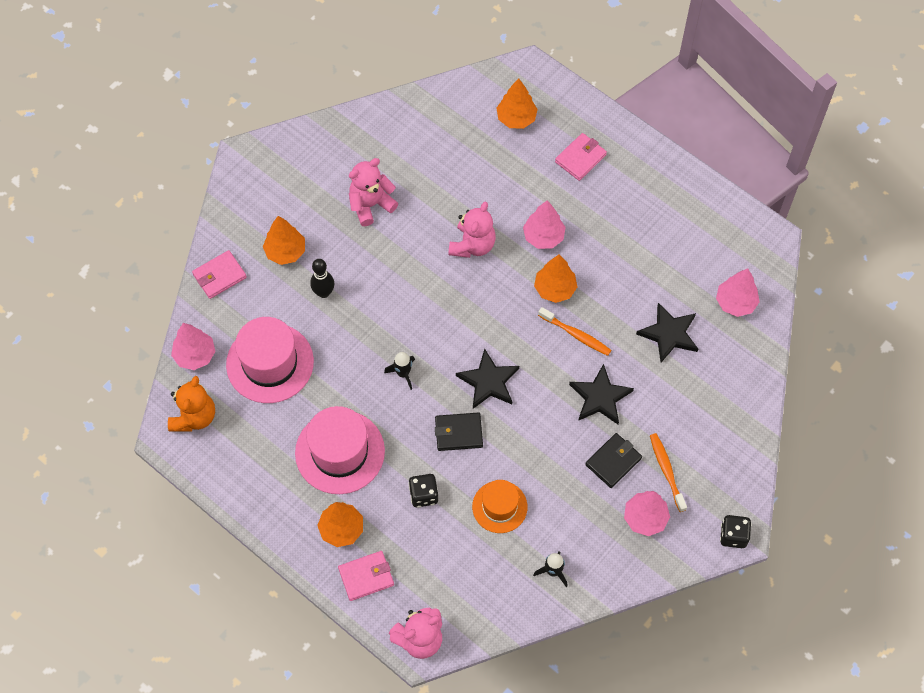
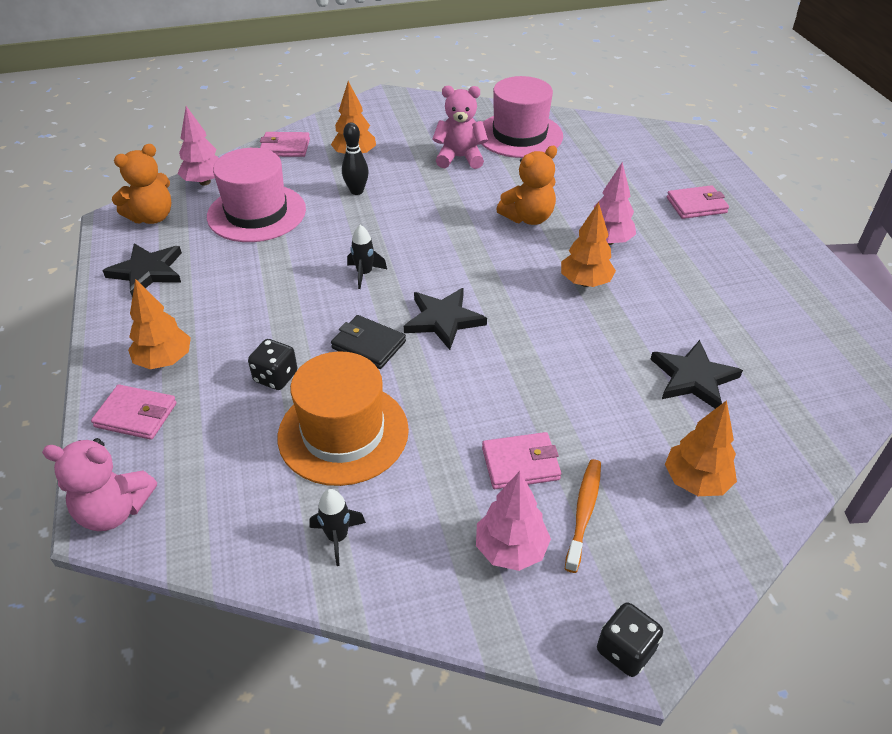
camera: 35 degrees right, 20 degrees down
pink hat [295,406,385,494] -> pink hat moved to [481,76,563,158]
pink teddy bear [448,202,496,258] -> orange teddy bear [496,146,557,225]
orange hat [472,480,528,533] -> orange hat [278,351,409,486], size x1.65
orange tree [497,78,538,129] -> orange tree moved to [665,400,737,496]
orange toothbrush [538,307,611,356] -> none
black star [569,364,634,424] -> black star moved to [102,243,182,297]
black wallet [585,433,642,488] -> pink wallet [482,432,561,489]
pink tree [716,269,760,317] -> none

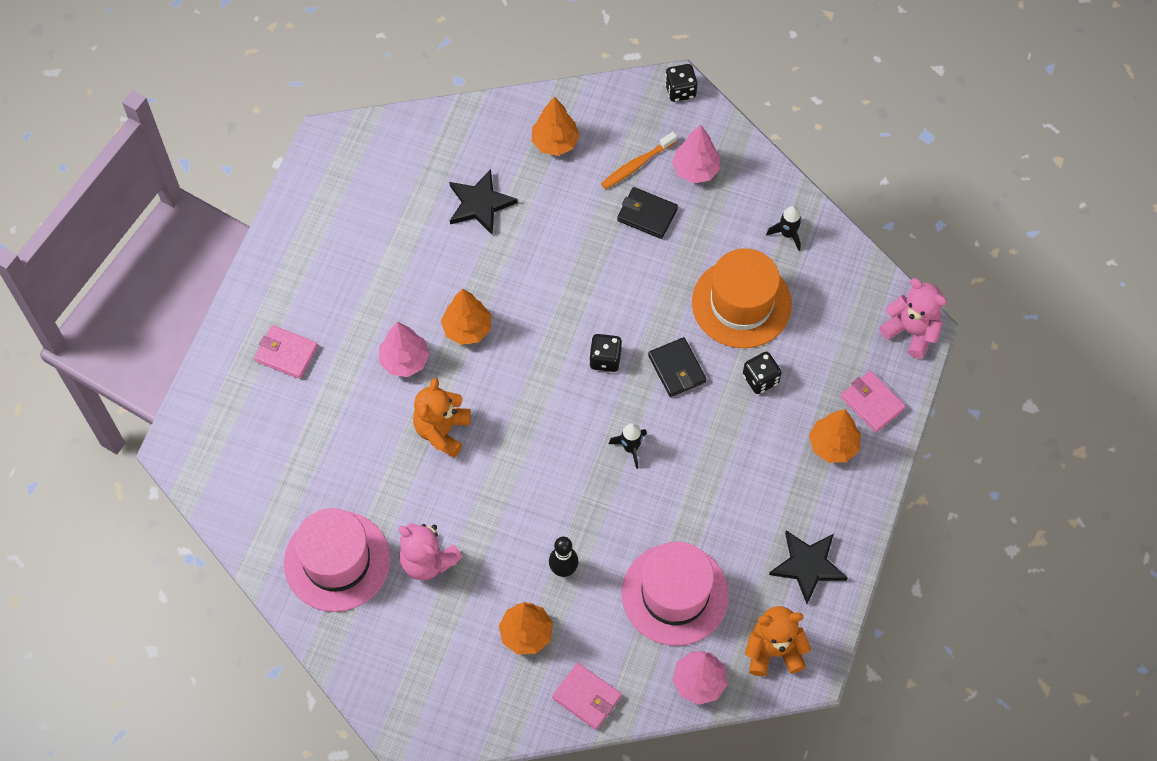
camera: 145 degrees left, 20 degrees up
black star [404,288,487,350] -> black dice [589,334,622,372]
pink wallet [482,432,561,489] -> black wallet [617,187,678,239]
orange teddy bear [496,146,557,225] -> orange teddy bear turned 75 degrees counterclockwise [413,378,471,458]

